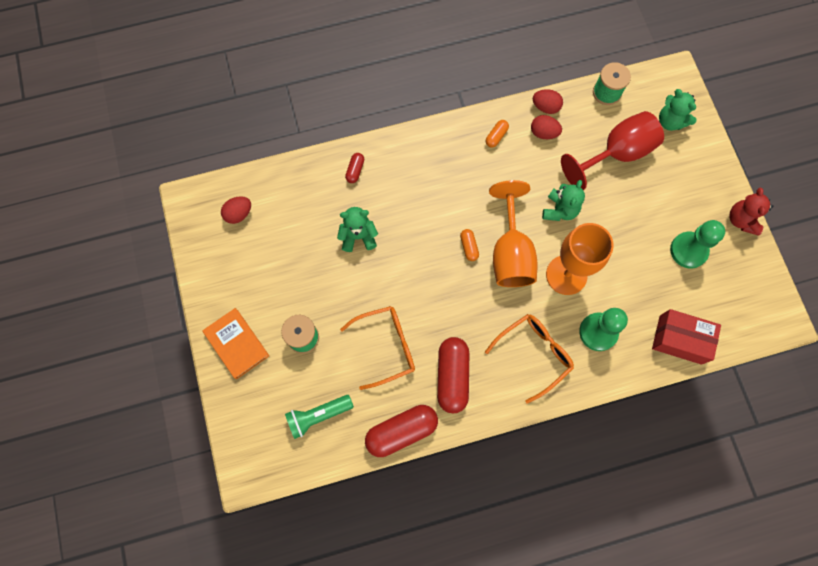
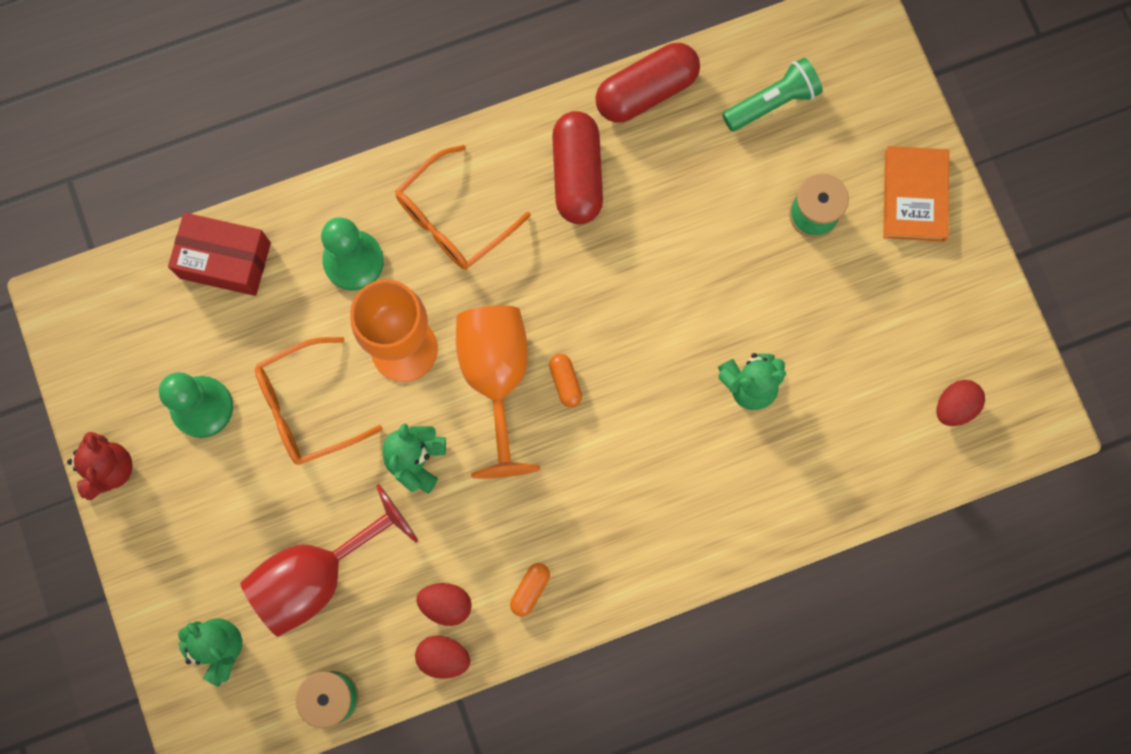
camera: 175 degrees right, 5 degrees up
orange book [202,308,269,379] -> orange book turned 45 degrees clockwise [883,146,949,242]
orange glasses [340,306,415,390] -> orange glasses moved to [255,337,383,465]
red capsule [345,153,364,183] -> none

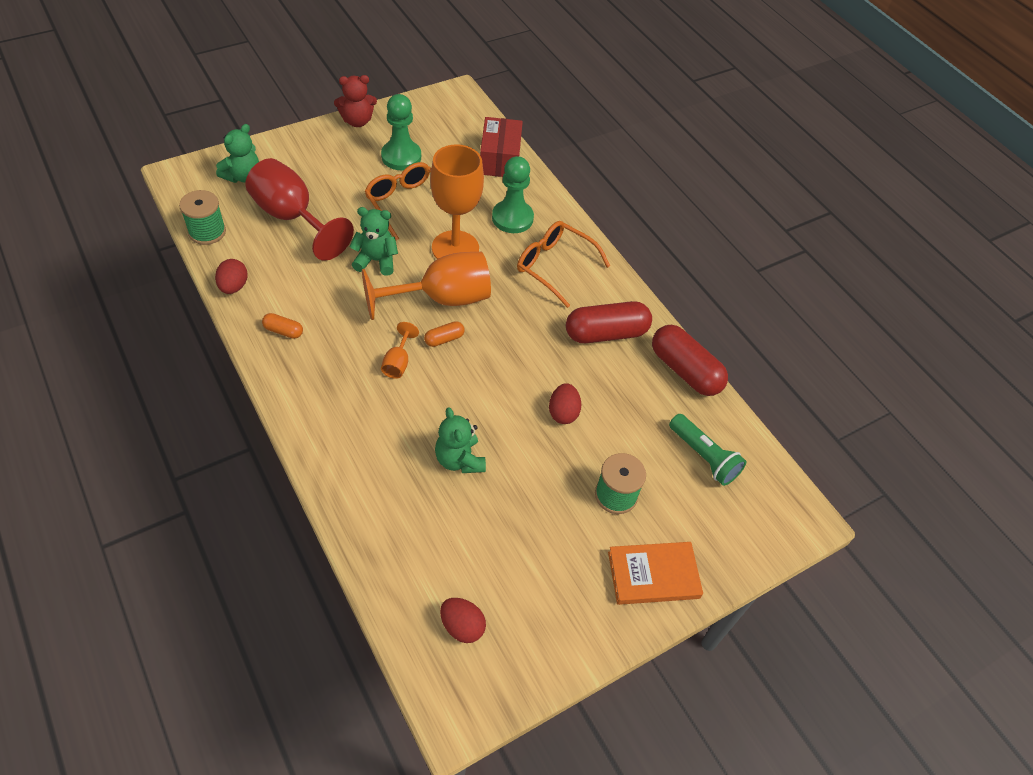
camera: 75 degrees right, 25 degrees down
red egg [417,583,472,626] -> red egg moved to [549,383,581,424]
none -> orange goblet [381,322,419,379]

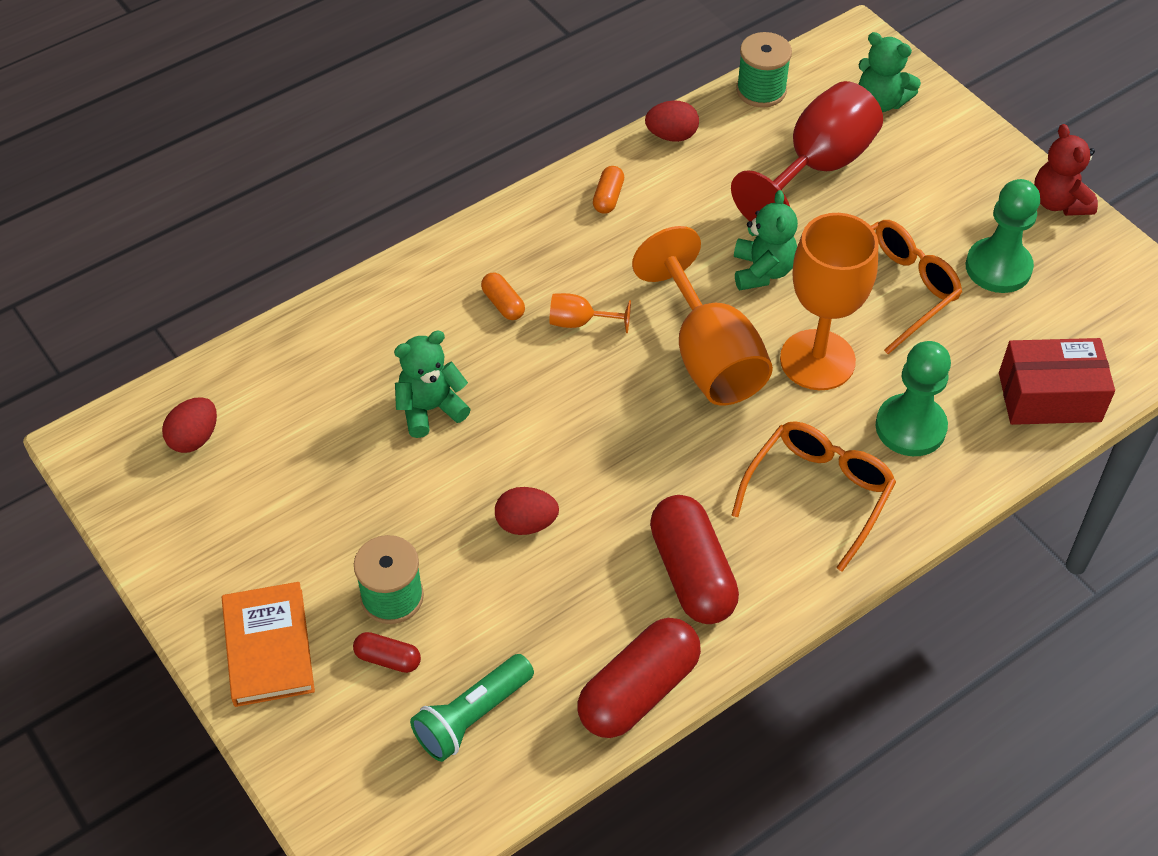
camera: 90 degrees right, 0 degrees up
orange capsule [424,321,465,347] -> orange capsule moved to [481,272,525,320]
none -> red capsule [353,632,421,673]

